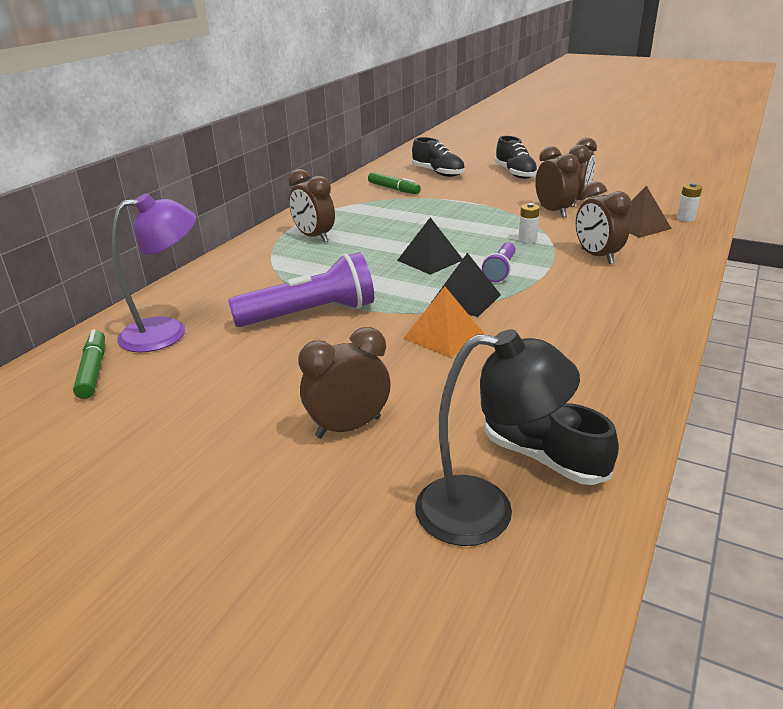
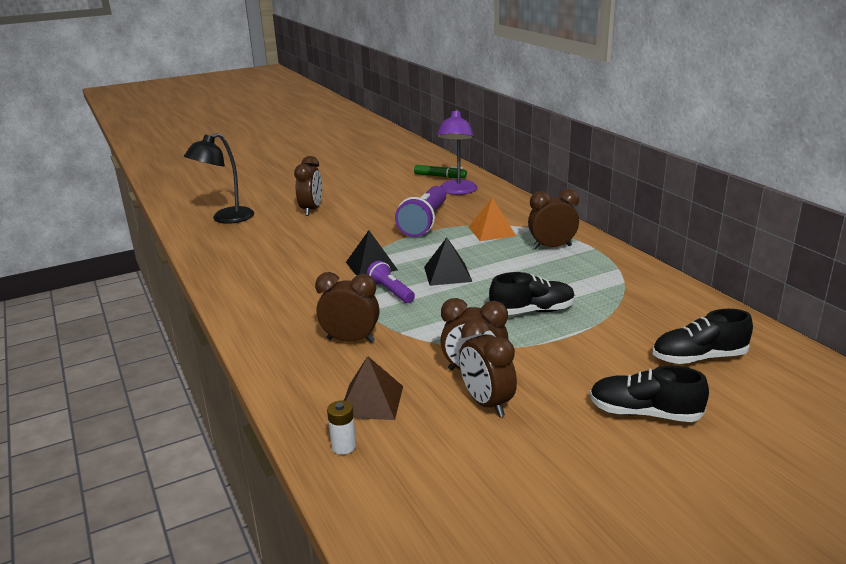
camera: 125 degrees right, 5 degrees down
green marker [368,172,421,194] -> none
orange pyramid [403,286,484,358] -> orange pyramid moved to [469,198,516,241]
black shoe [484,403,619,485] -> black shoe moved to [489,272,575,315]
white battery [518,203,540,244] -> none

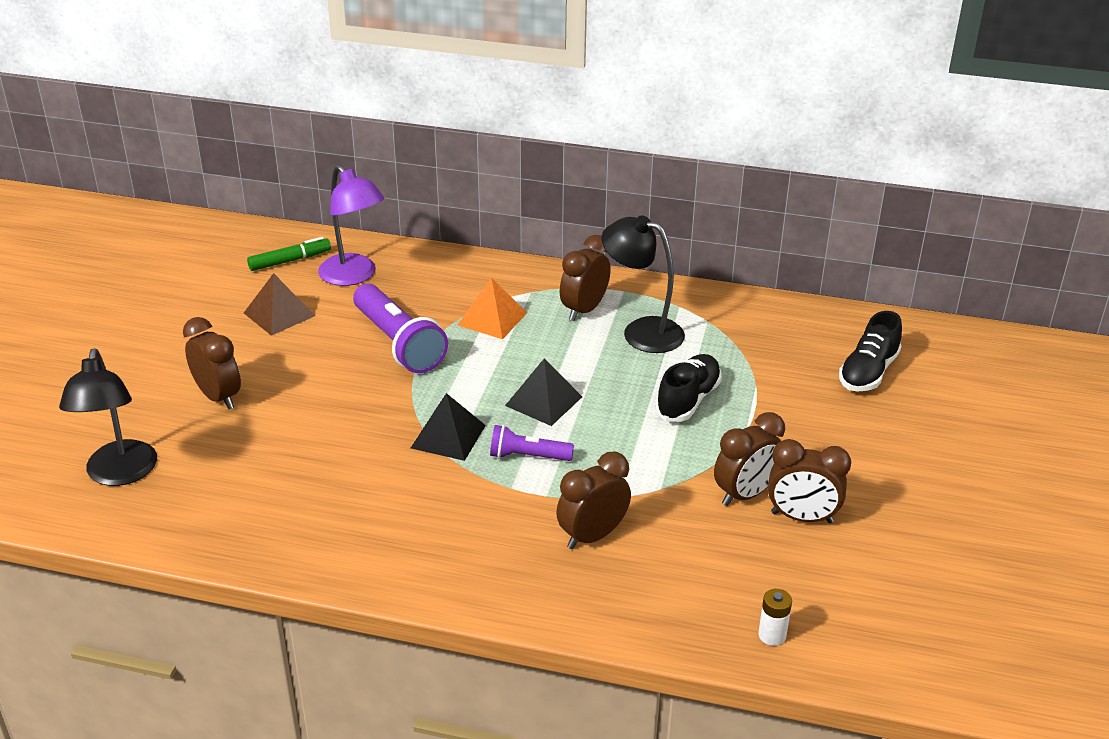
camera: 50 degrees left, 10 degrees up
brown pyramid [344,356,403,420] -> brown pyramid moved to [244,273,315,336]
black shoe [590,366,709,422] -> none
none -> black lamp [601,215,685,353]

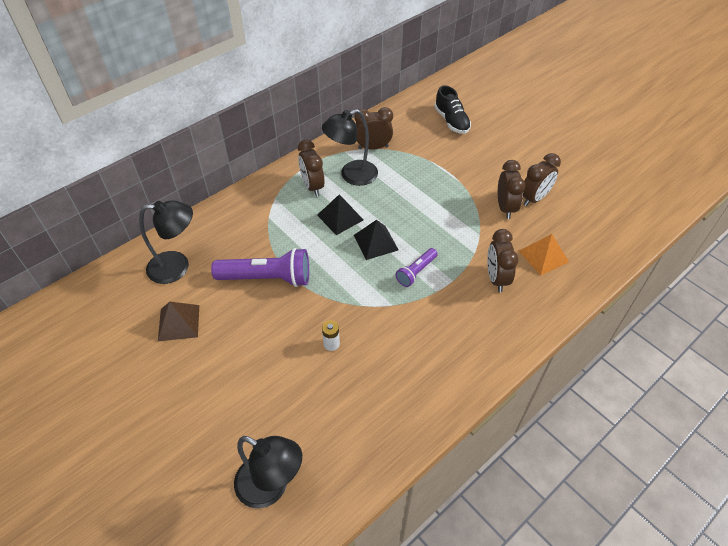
camera: 55 degrees left, 15 degrees up
brown clock [183,317,241,409] -> brown clock moved to [354,107,393,149]
green marker [247,237,331,271] -> none
purple lamp [318,165,384,286] -> black lamp [139,200,193,284]
black pyramid [411,393,486,461] -> black pyramid moved to [317,194,364,235]
orange pyramid [458,277,527,339] -> orange pyramid moved to [519,234,569,275]
black shoe [655,354,722,422] -> none
white battery [758,589,792,646] -> white battery moved to [322,320,340,351]

